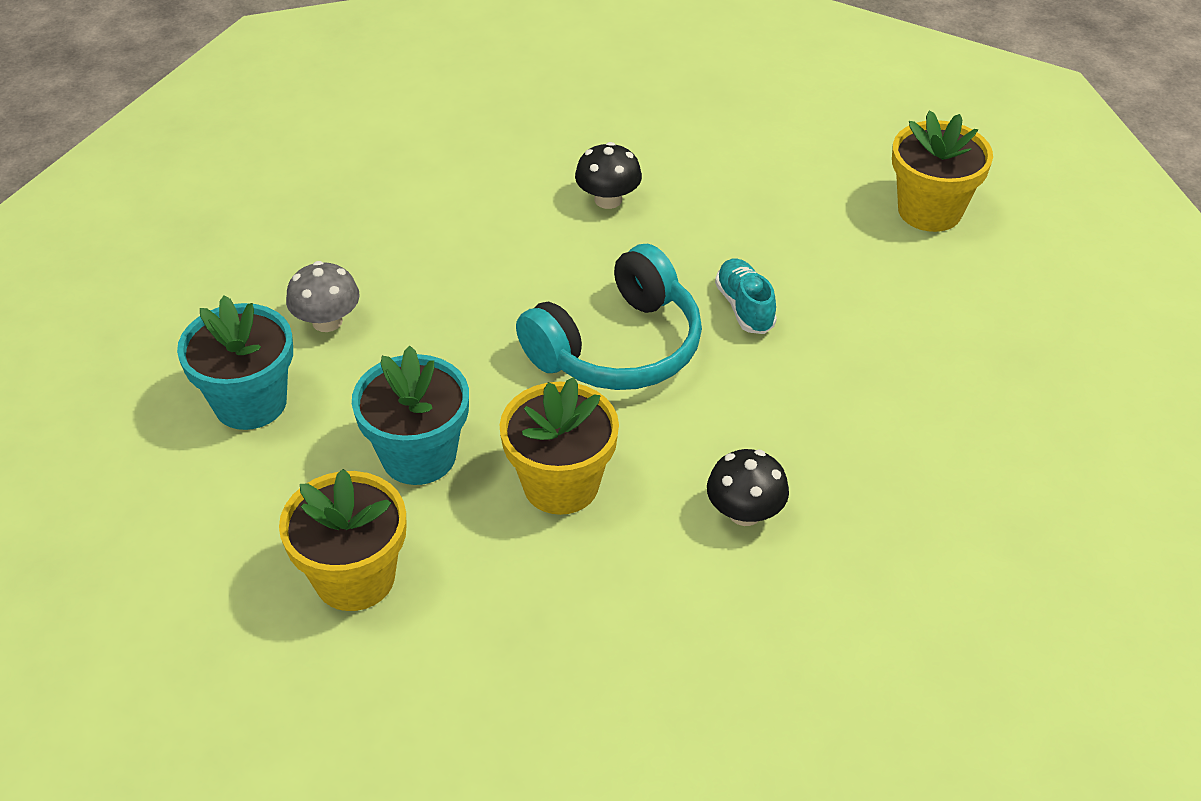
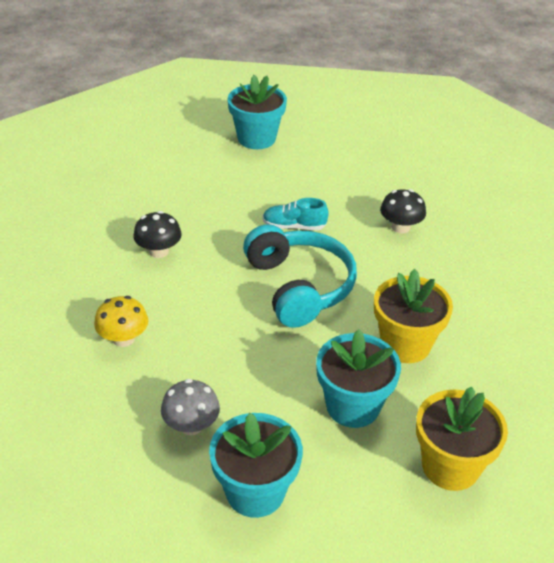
camera: 70 degrees left, 5 degrees down
black mushroom [707,449,789,526] -> black mushroom moved to [380,189,426,233]
yellow flower pot [892,110,993,232] -> turquoise flower pot [227,75,287,149]
none -> yellow mushroom [94,296,148,347]

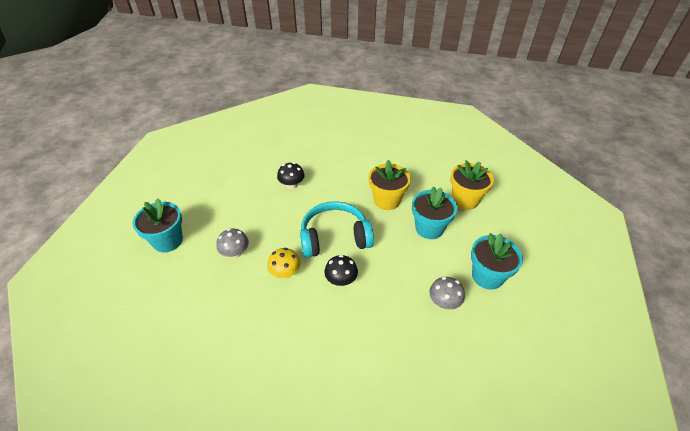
camera: 80 degrees left, 5 degrees up
yellow mushroom [94,296,148,347] -> yellow mushroom moved to [267,248,300,279]
black mushroom [133,211,182,258] -> black mushroom moved to [324,255,358,286]
turquoise shoe [262,198,329,230] -> none
none -> grey mushroom [216,228,249,258]

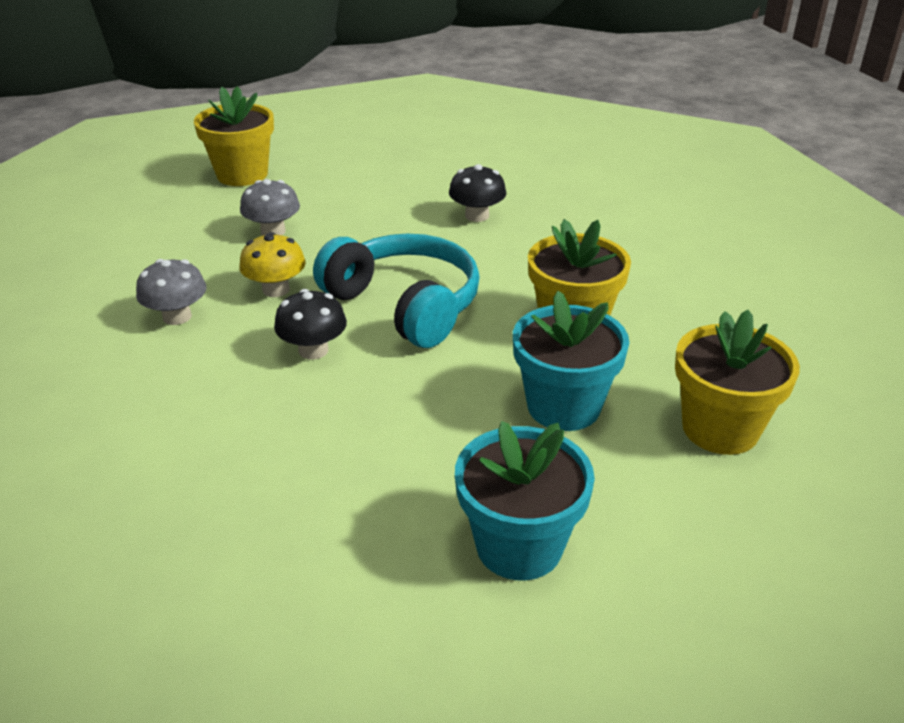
camera: 55 degrees right, 10 degrees down
turquoise flower pot [133,198,183,252] -> yellow flower pot [194,86,274,186]
grey mushroom [429,277,465,310] -> grey mushroom moved to [136,259,207,325]

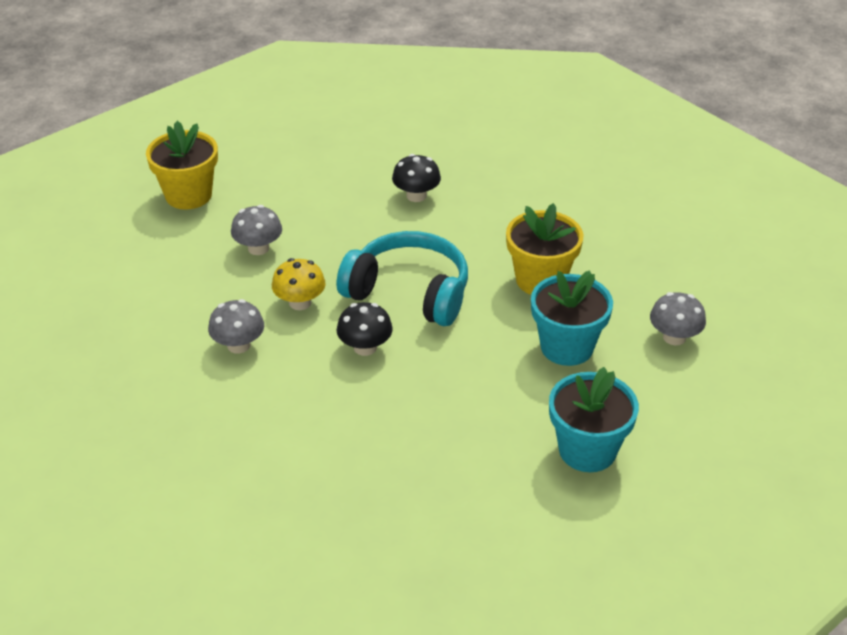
camera: 20 degrees left, 5 degrees up
yellow flower pot [675,310,800,455] -> grey mushroom [650,292,706,346]

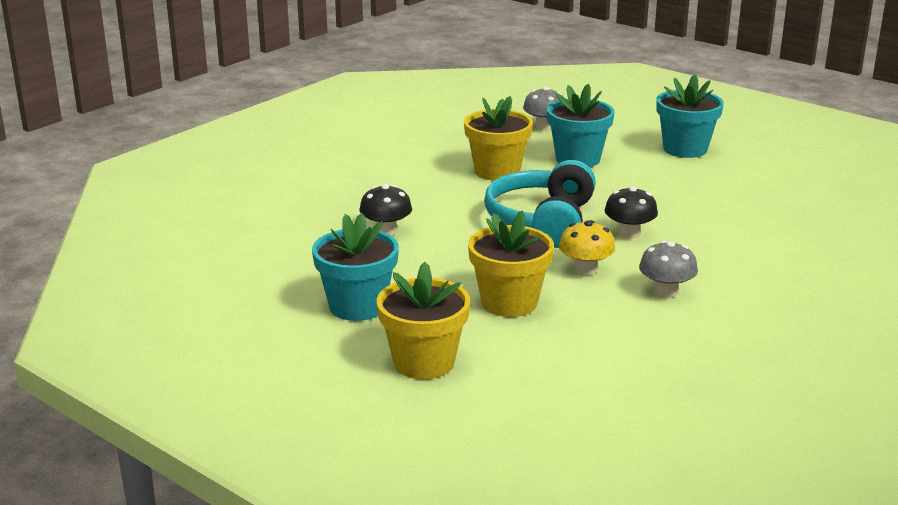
camera: 100 degrees left, 15 degrees down
grey mushroom [231,205,282,255] -> yellow flower pot [468,210,554,317]
none -> turquoise flower pot [312,213,399,321]

